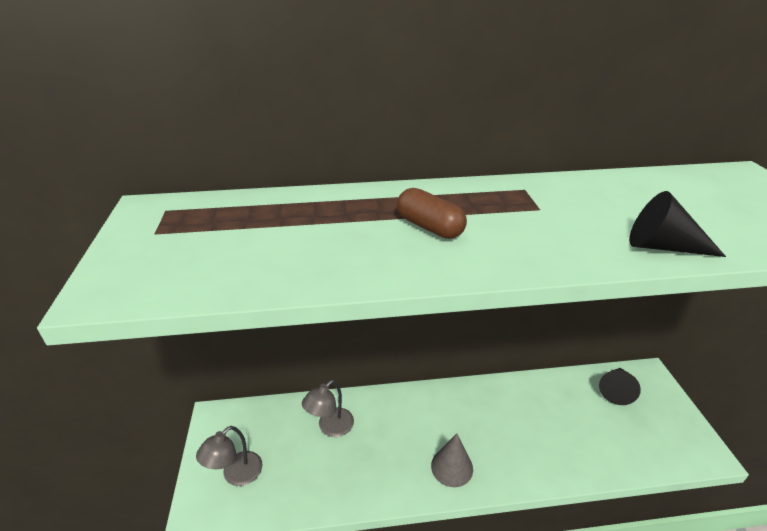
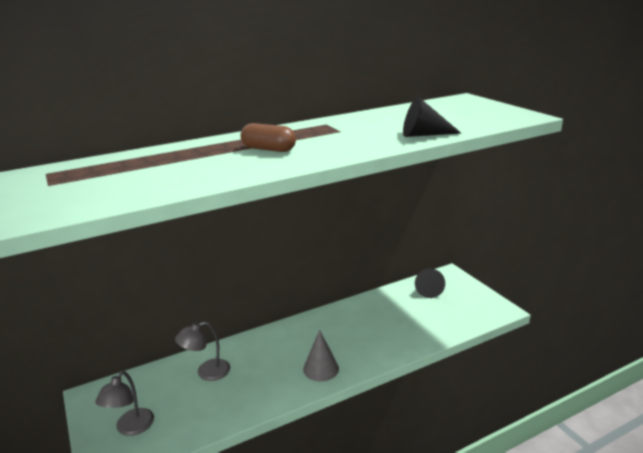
camera: 20 degrees left, 10 degrees down
grey lamp [302,380,354,437] -> grey lamp turned 45 degrees clockwise [175,321,230,381]

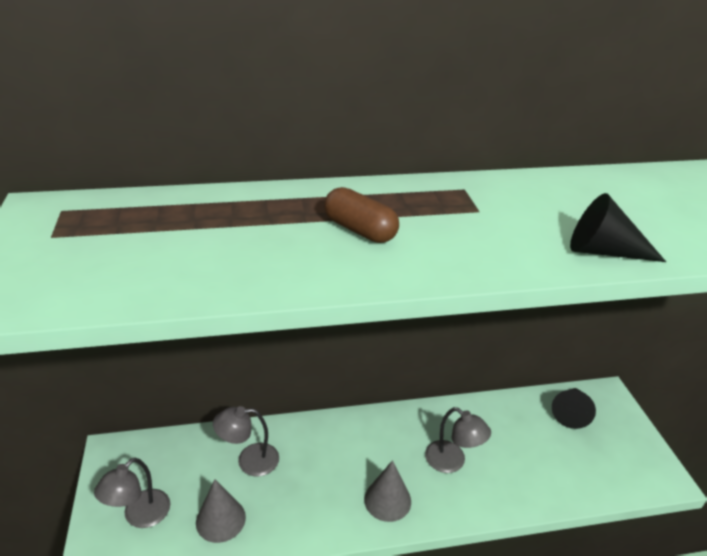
camera: 15 degrees right, 10 degrees up
none -> grey cone [196,479,246,543]
none -> grey lamp [425,407,491,473]

